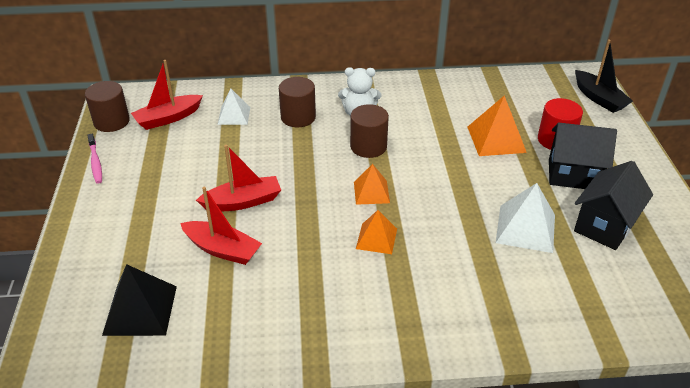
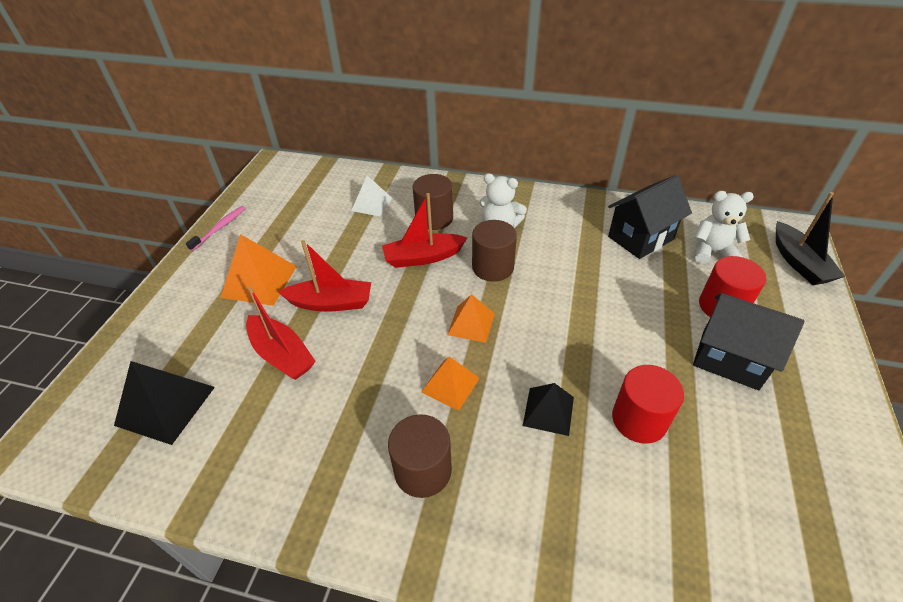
camera: 20 degrees right, 5 degrees up
brown cylinder [85,81,130,132] -> brown cylinder moved to [388,414,452,498]
pink toothbrush [87,134,102,184] -> pink toothbrush turned 150 degrees counterclockwise [186,206,246,251]
red boat [131,60,203,130] -> red boat moved to [382,193,467,268]
orange pyramid [467,95,527,156] -> orange pyramid moved to [221,234,297,306]
white pyramid [496,183,555,253] -> red cylinder [612,365,684,444]
black house [574,161,653,250] -> black house moved to [608,175,692,259]
none -> black pyramid [523,383,574,436]
none -> white teddy bear [694,191,754,264]

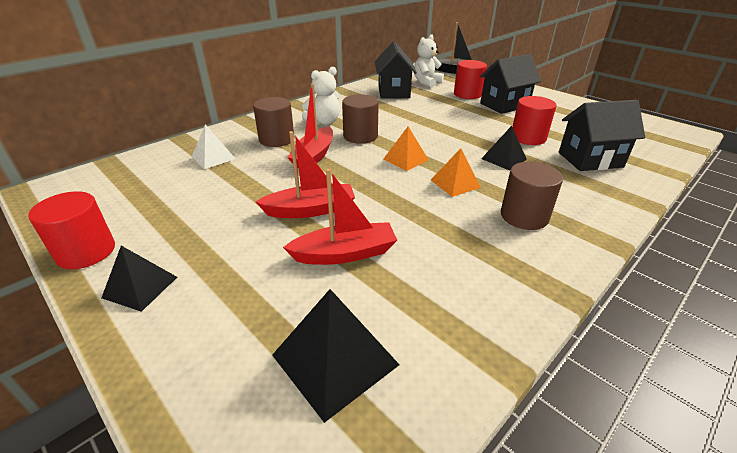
camera: 60 degrees left, 10 degrees down
pink toothbrush [186,206,246,251] -> red cylinder [28,191,115,269]
orange pyramid [221,234,297,306] -> none
red boat [278,240,371,312] -> red boat turned 45 degrees clockwise [256,131,355,218]
none -> black pyramid [102,246,177,312]
none -> black house [559,100,645,171]

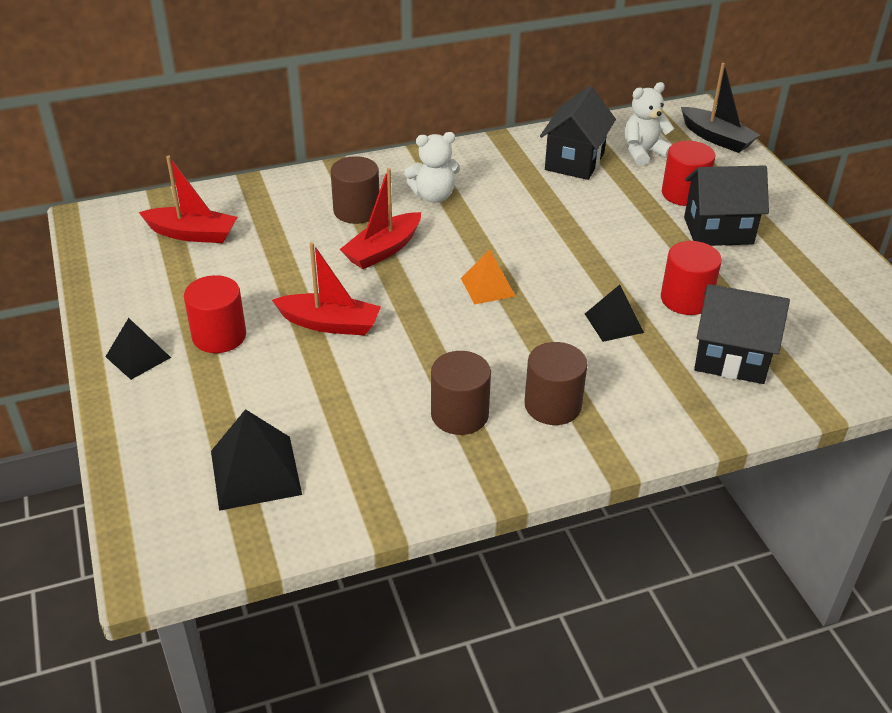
camera: 25 degrees right, 5 degrees up
red cylinder [28,191,115,269] -> red cylinder moved to [184,275,246,353]
white pyramid [192,124,235,169] -> none
red boat [283,169,397,265] -> red boat moved to [139,156,237,243]
brown cylinder [342,94,379,144] -> brown cylinder moved to [431,351,491,435]
orange pyramid [431,148,481,197] -> none

